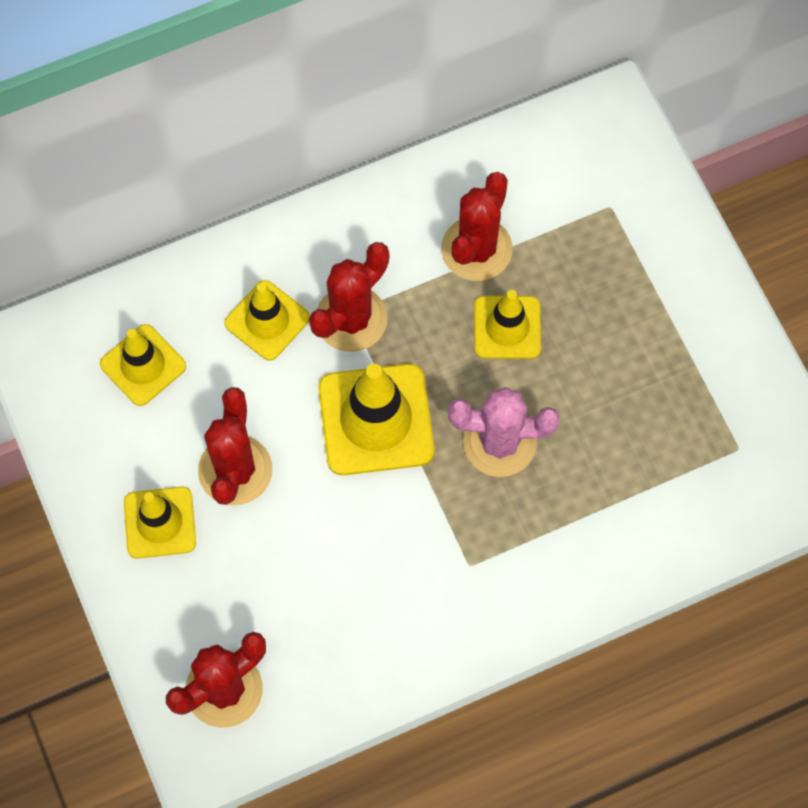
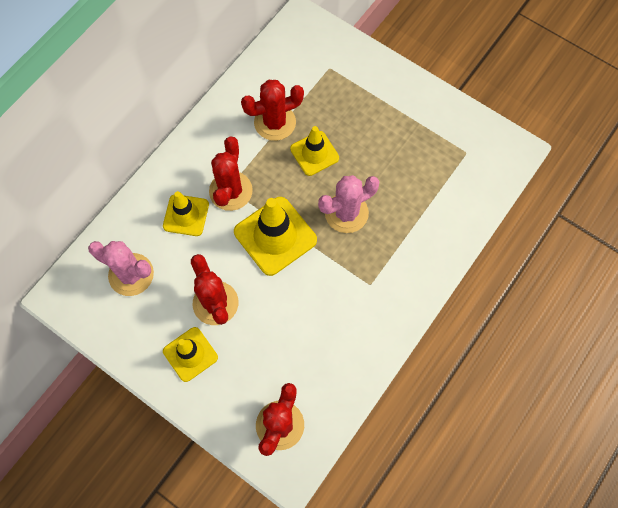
camera: 30 degrees left, 0 degrees up
yellow traffic cone [100,324,186,406] -> pink cactus [88,241,154,296]
red cactus [441,172,513,281] -> red cactus turned 75 degrees clockwise [241,80,304,141]

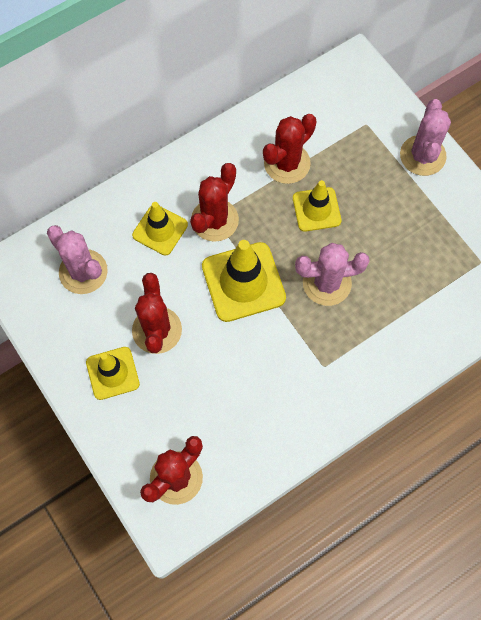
camera: 20 degrees right, 0 degrees up
red cactus [241,80,304,141] -> red cactus turned 45 degrees counterclockwise [263,114,317,184]
none -> pink cactus [400,99,451,176]

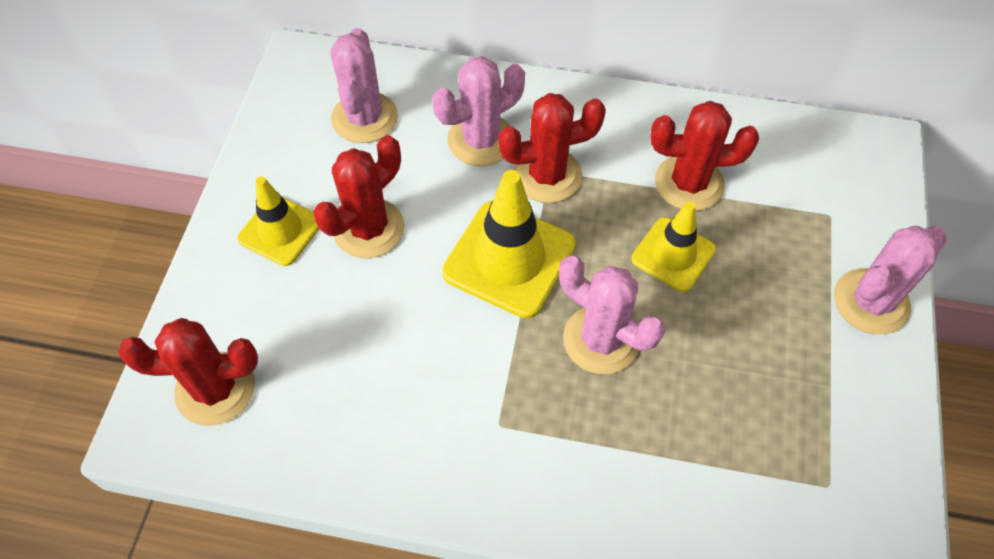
camera: 45 degrees right, 10 degrees down
yellow traffic cone [132,202,188,255] -> pink cactus [432,56,525,166]

